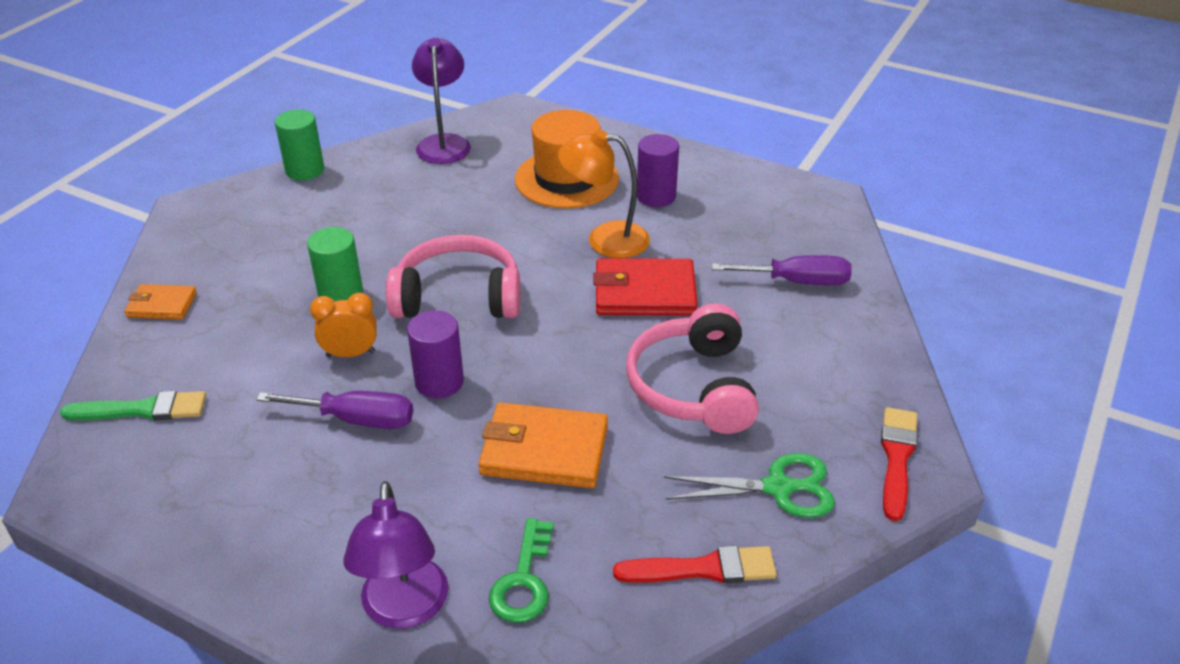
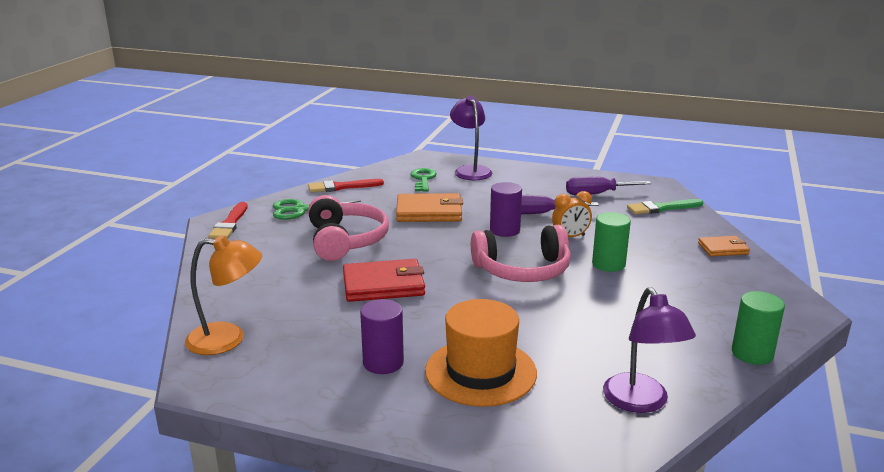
camera: 170 degrees right, 15 degrees down
orange lamp [558,130,650,258] -> orange lamp moved to [185,235,262,355]
purple screwdriver [712,255,852,285] -> purple screwdriver moved to [566,176,651,195]

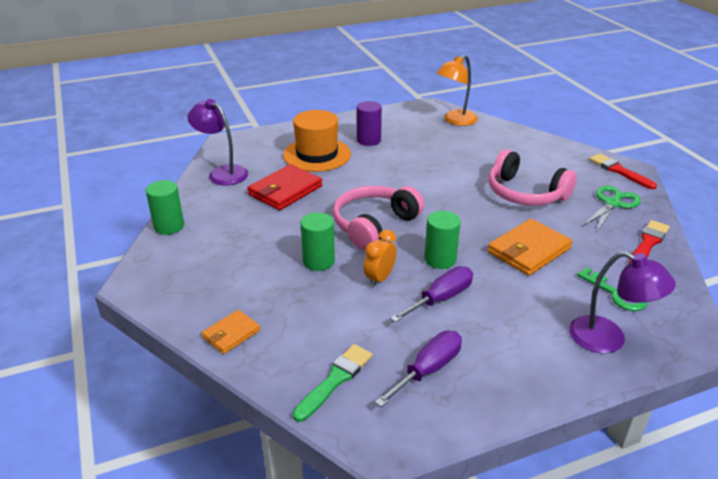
camera: 140 degrees right, 10 degrees up
red wallet [343,259,425,302] -> red wallet moved to [247,164,322,210]
purple cylinder [490,182,522,237] -> green cylinder [424,211,461,269]

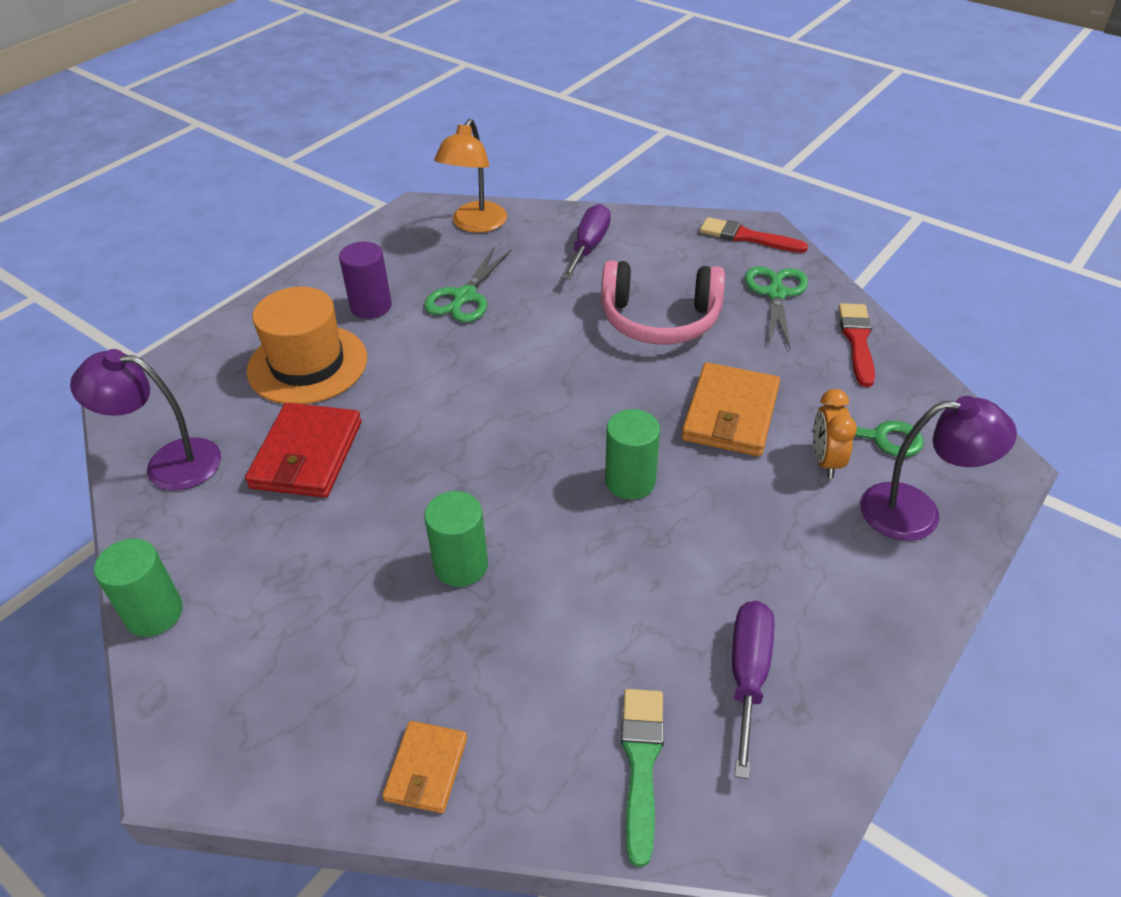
camera: 30 degrees left, 10 degrees up
pink headphones [333,186,424,251] -> none
orange clock [364,229,397,287] -> orange clock moved to [813,389,857,479]
purple screwdriver [390,266,473,323] -> purple screwdriver moved to [562,204,611,280]
none -> green scissors [424,247,512,322]

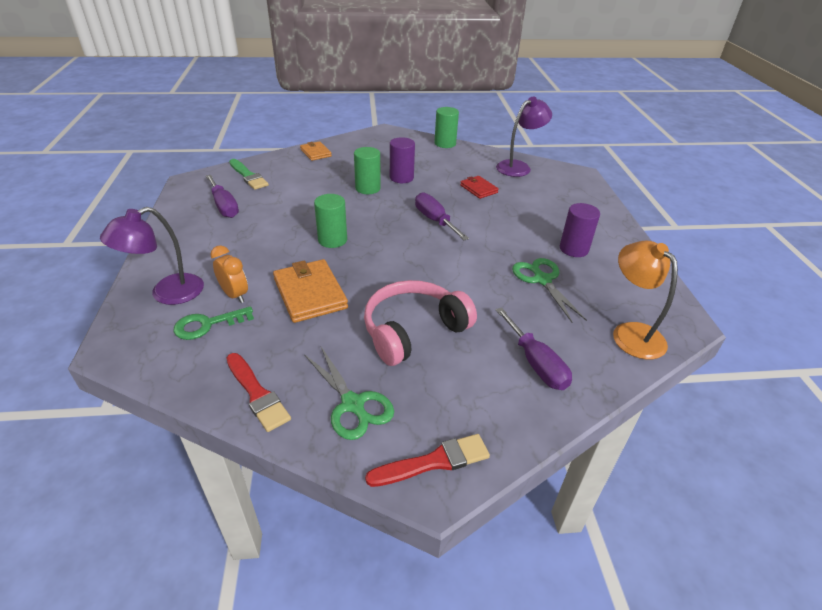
camera: 135 degrees right, 5 degrees down
red wallet [245,403,362,498] -> red wallet [460,176,499,199], size x0.58
orange hat [246,287,367,404] -> none
none -> purple cylinder [390,137,415,183]
none -> purple screwdriver [415,192,469,240]

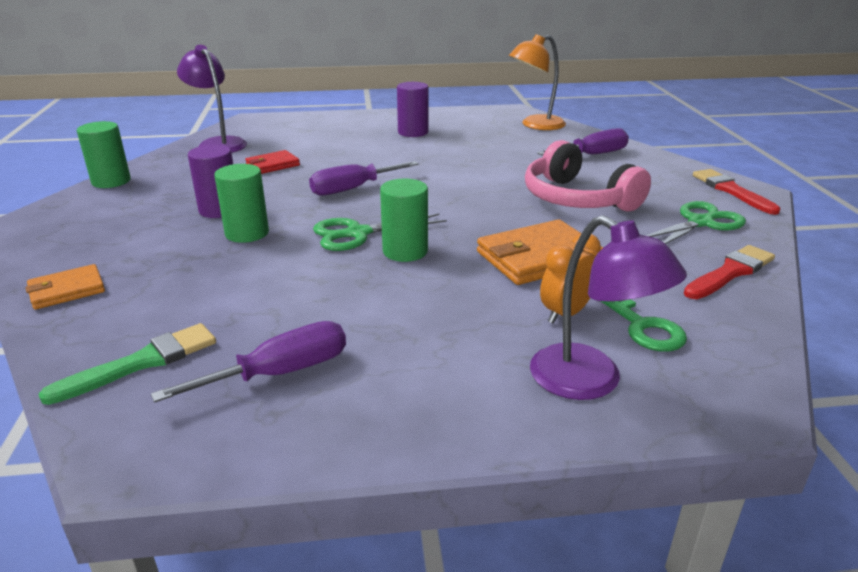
camera: 90 degrees left, 10 degrees down
green scissors [512,258,587,323] -> green scissors moved to [313,214,447,251]

